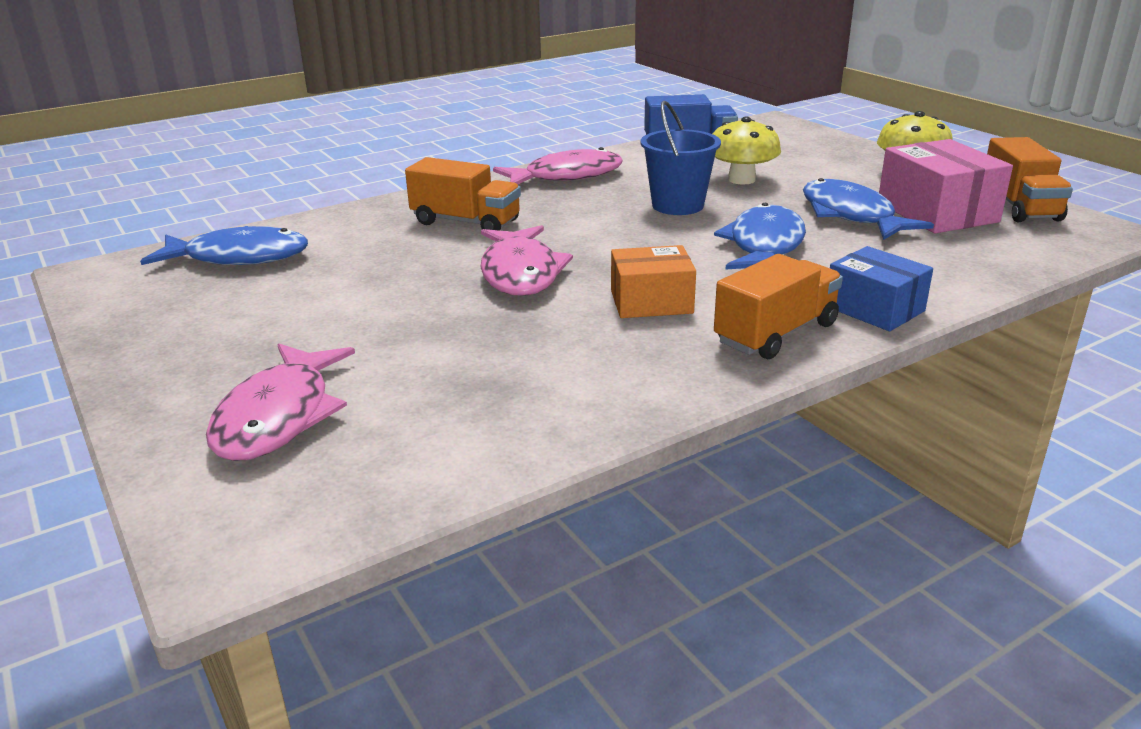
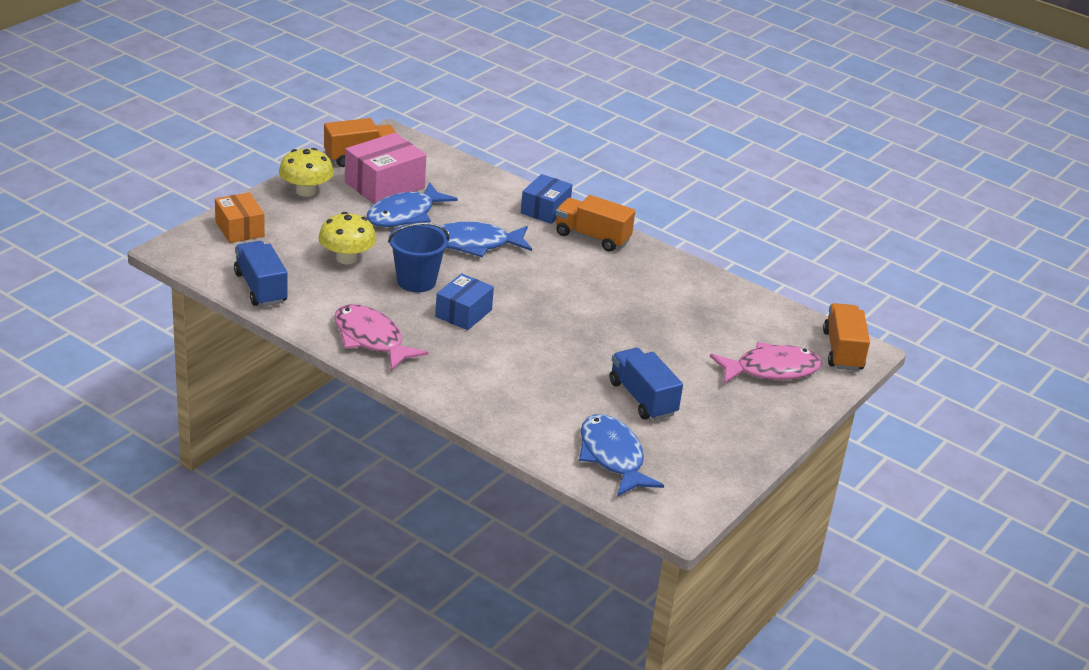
camera: 115 degrees left, 5 degrees up
orange truck [405,157,521,231] -> orange truck moved to [823,303,870,371]
pink fish [481,225,573,296] -> none
orange box [611,245,696,318] -> orange box moved to [215,192,265,243]
none -> blue box [435,273,494,330]
none -> blue truck [610,348,683,420]

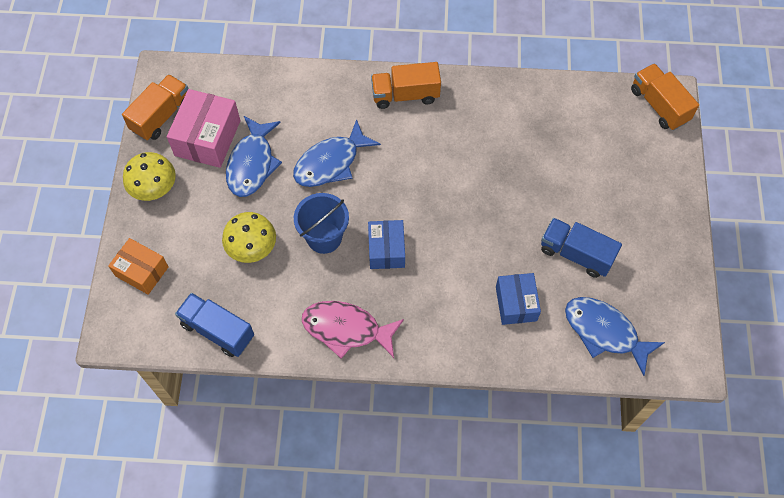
camera: 30 degrees left, 30 degrees up
blue box [521,174,572,224] -> blue box moved to [496,273,541,325]
pink fish [710,342,822,384] -> none

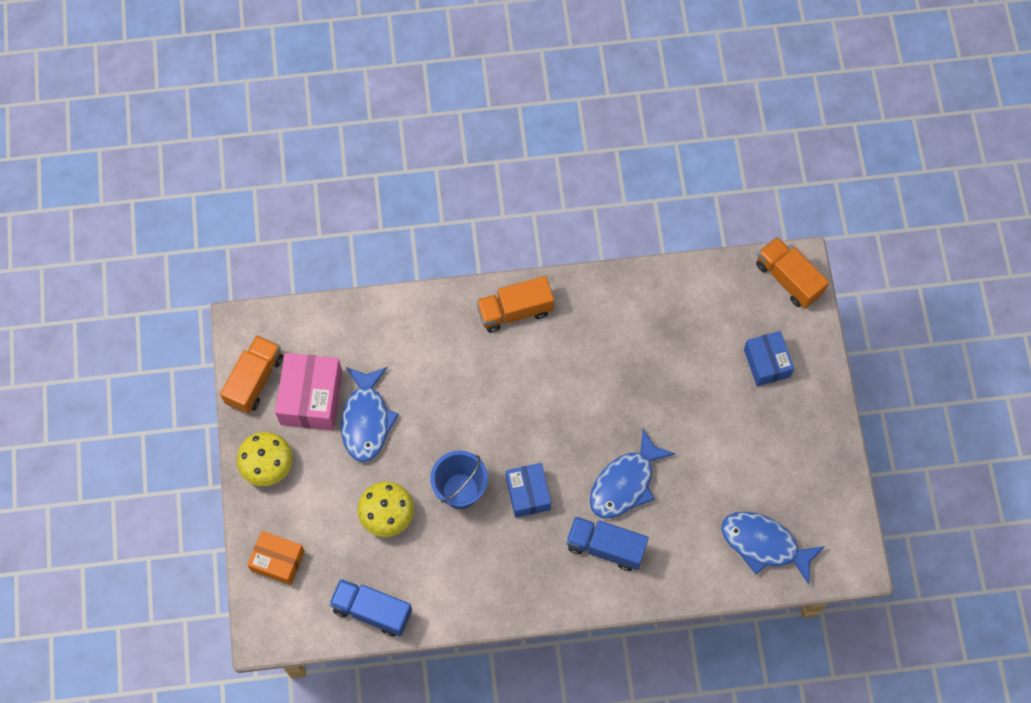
camera: 10 degrees left, 5 degrees up
blue fish [293,119,381,187] -> blue fish moved to [590,429,676,518]
pink fish [302,301,404,359] -> none
blue box [496,273,541,325] -> blue box moved to [744,331,794,386]
blue truck [541,218,622,278] -> blue truck moved to [566,516,649,571]

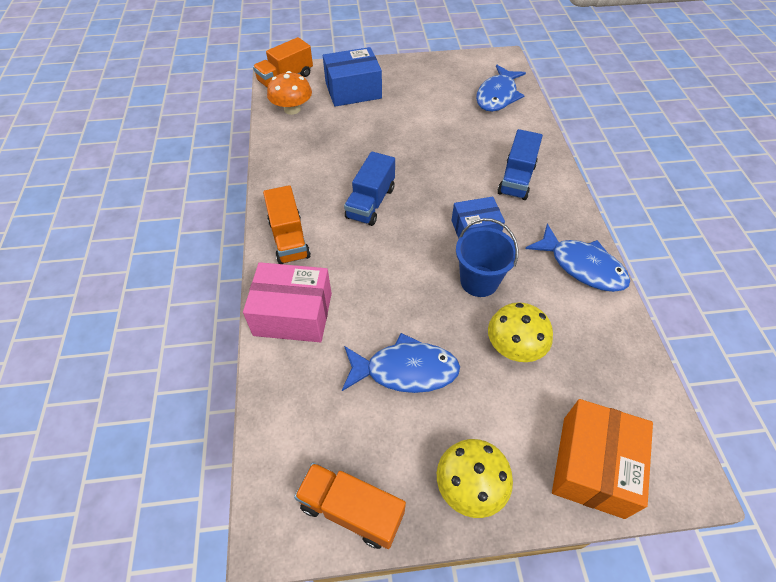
camera: 90 degrees left, 15 degrees down
orange box [247,531,305,585] -> orange box [552,399,653,519], size x1.50
pink box [275,353,342,430] -> pink box moved to [243,262,332,342]
blue truck [329,579,412,637] -> blue truck moved to [344,151,395,226]
blue fish [590,429,676,518] -> blue fish moved to [525,224,630,292]
blue box [744,331,794,386] -> blue box [323,47,382,107], size x1.50
none -> orange mushroom [267,71,312,115]

